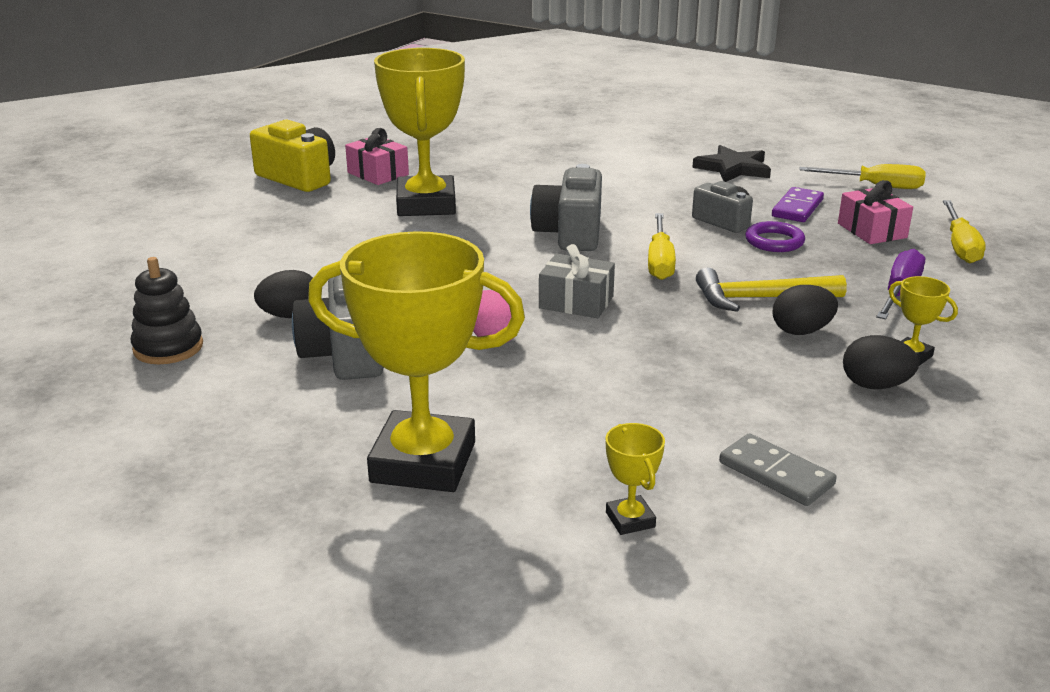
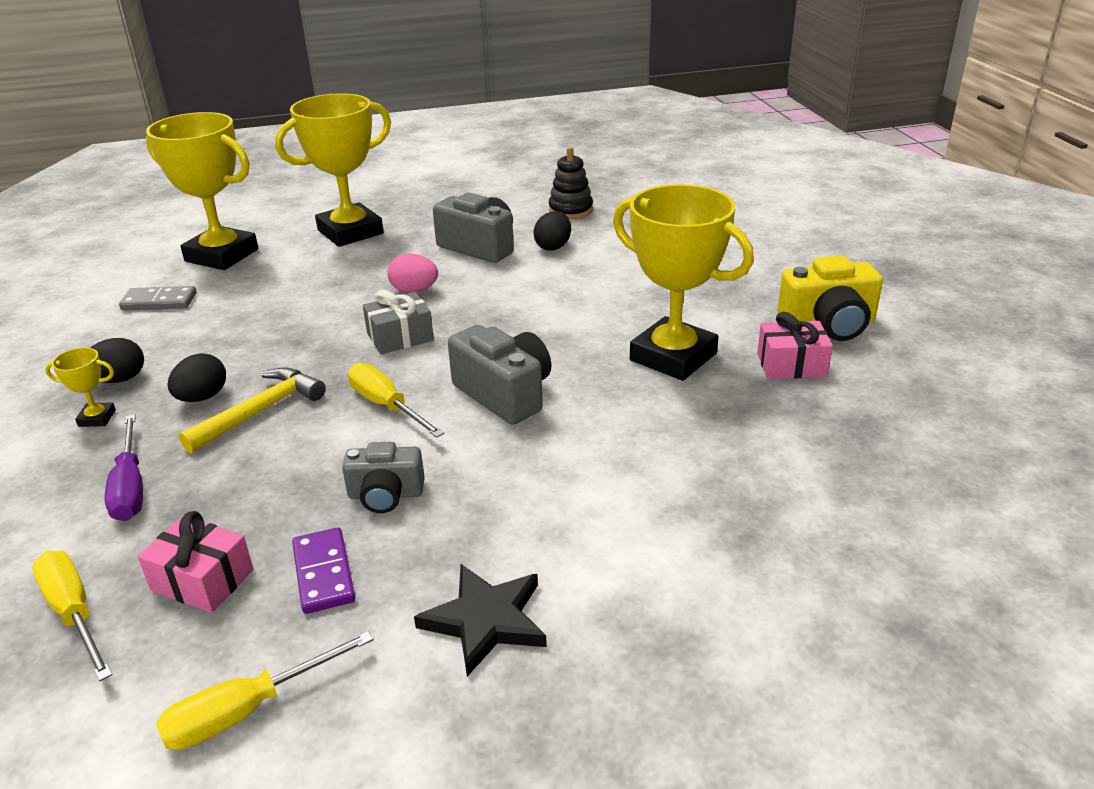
camera: 135 degrees right, 5 degrees up
yellow trophy [606,423,665,535] -> yellow trophy [146,112,258,270], size x2.46
purple ring [745,221,805,252] -> none

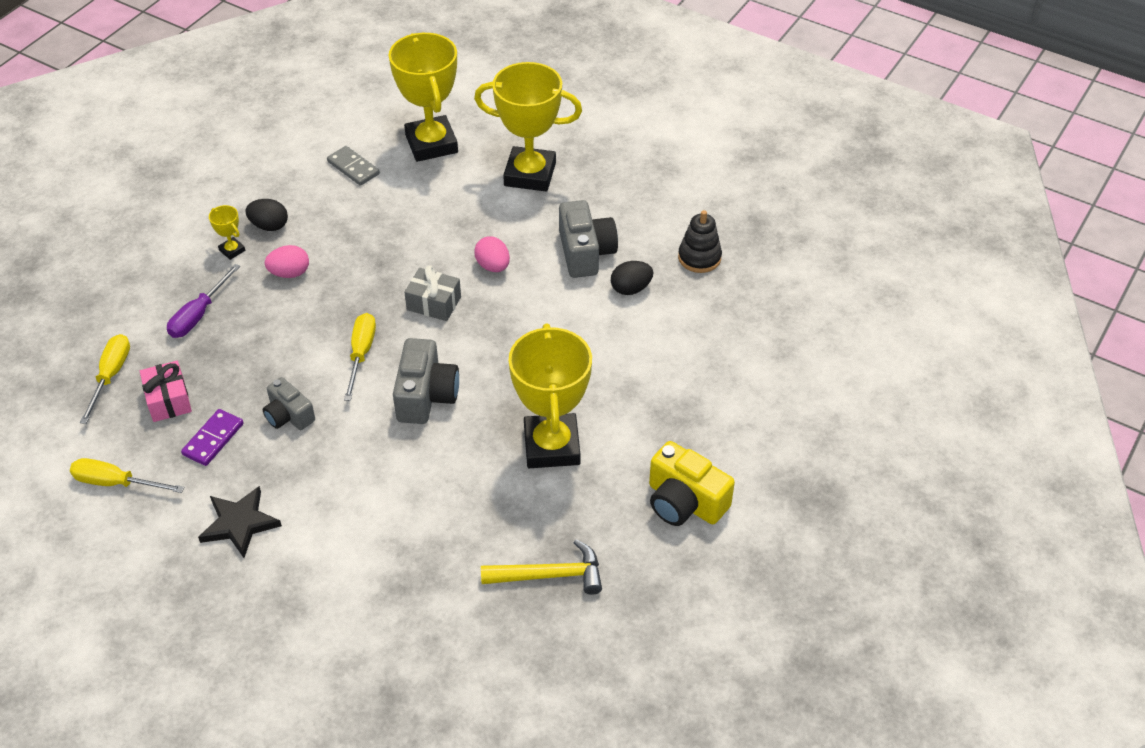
camera: 45 degrees right, 15 degrees up
black egg [167,353,226,402] -> pink egg [265,245,309,278]
yellow hammer [178,367,326,453] -> yellow hammer moved to [481,540,602,595]
pink gift [757,312,833,379] -> none

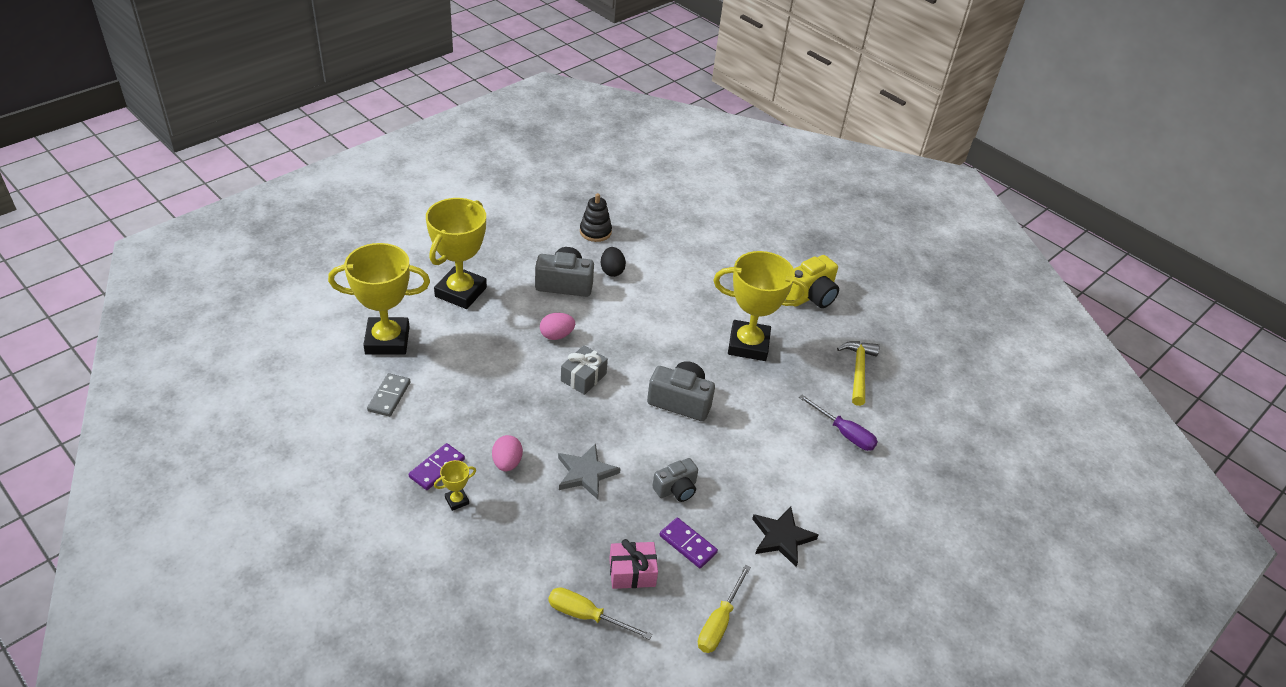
camera: 80 degrees left, 5 degrees down
purple screwdriver [167,264,240,338] -> purple screwdriver moved to [799,395,878,451]
black egg [245,199,288,231] -> purple domino [409,443,465,490]
grey domino [327,146,380,186] -> grey domino turned 45 degrees counterclockwise [367,373,410,417]
yellow screwdriver [344,313,376,401] -> none
none -> grey star [558,443,621,499]

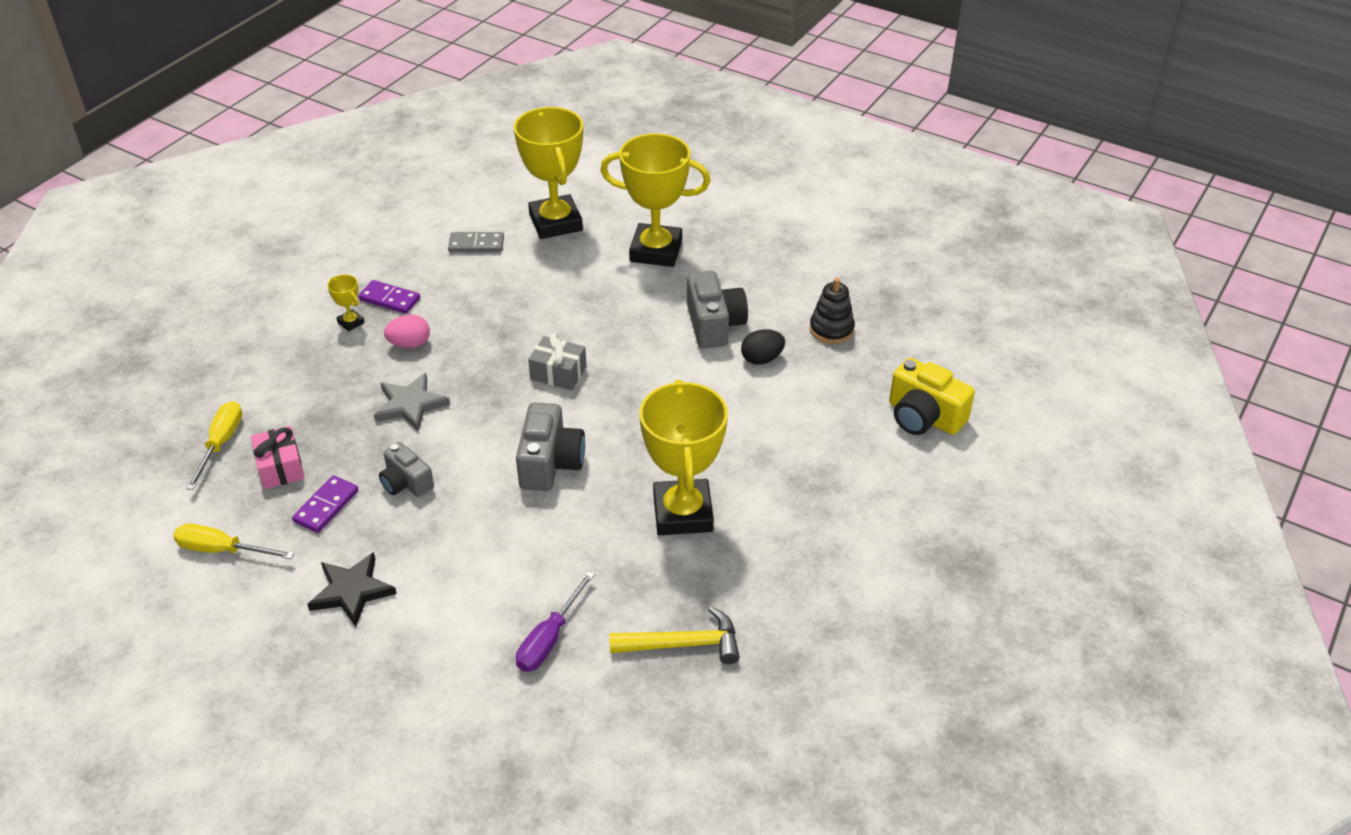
camera: 80 degrees right, 0 degrees up
pink egg [540,313,575,340] -> none
yellow camera [786,255,839,308] -> yellow camera moved to [889,358,975,435]

